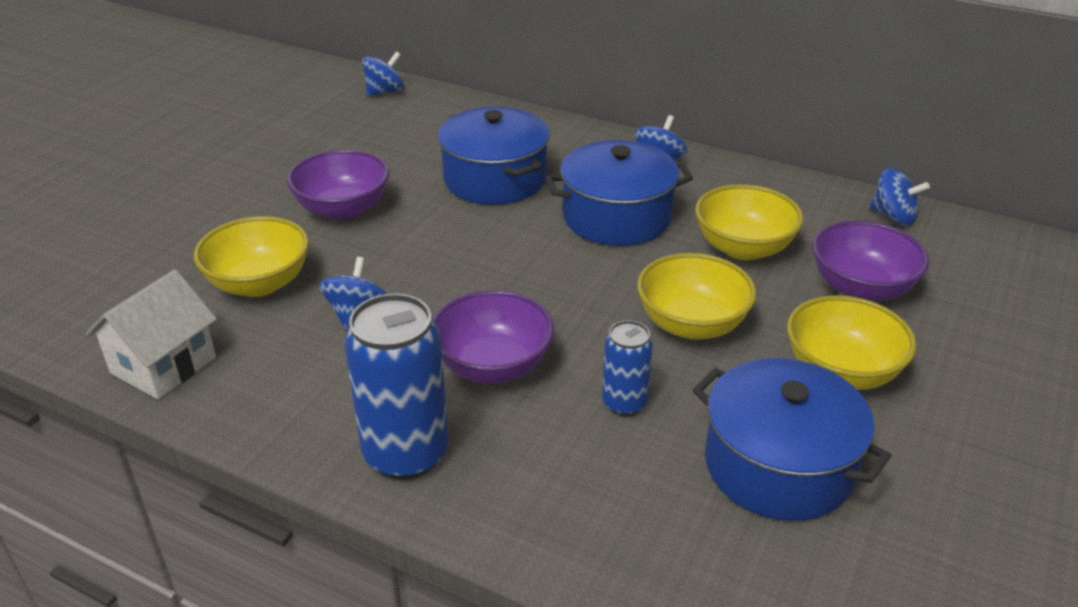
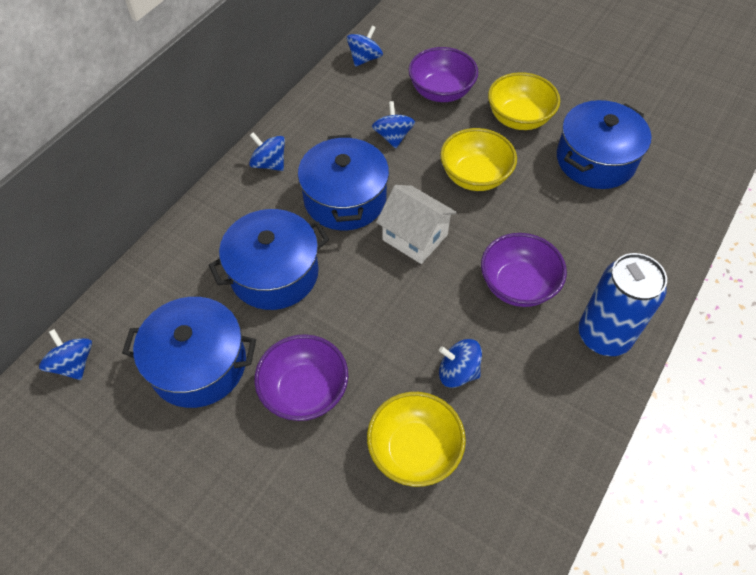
camera: 85 degrees left, 20 degrees up
white house [86,270,217,399] -> white house moved to [376,185,457,264]
blue can [602,320,653,416] -> none
yellow bowl [695,184,804,260] -> blue spinning top [372,101,415,148]
none -> blue pot [122,297,256,408]

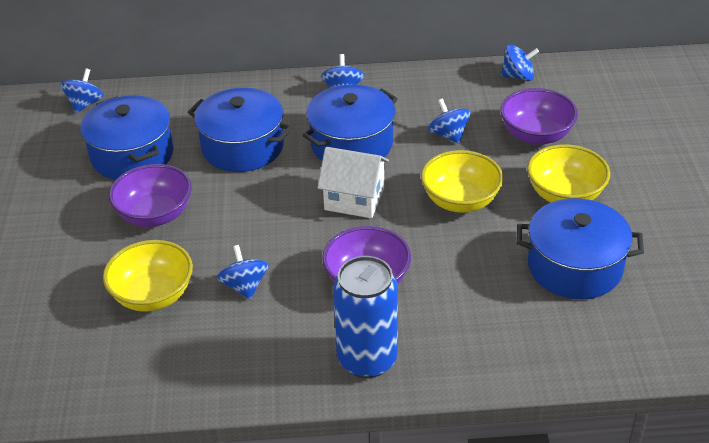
camera: 55 degrees right, 15 degrees down
blue spinning top [372,101,415,148] -> blue spinning top turned 75 degrees counterclockwise [428,98,471,144]
white house [376,185,457,264] -> white house turned 75 degrees counterclockwise [318,147,389,218]

